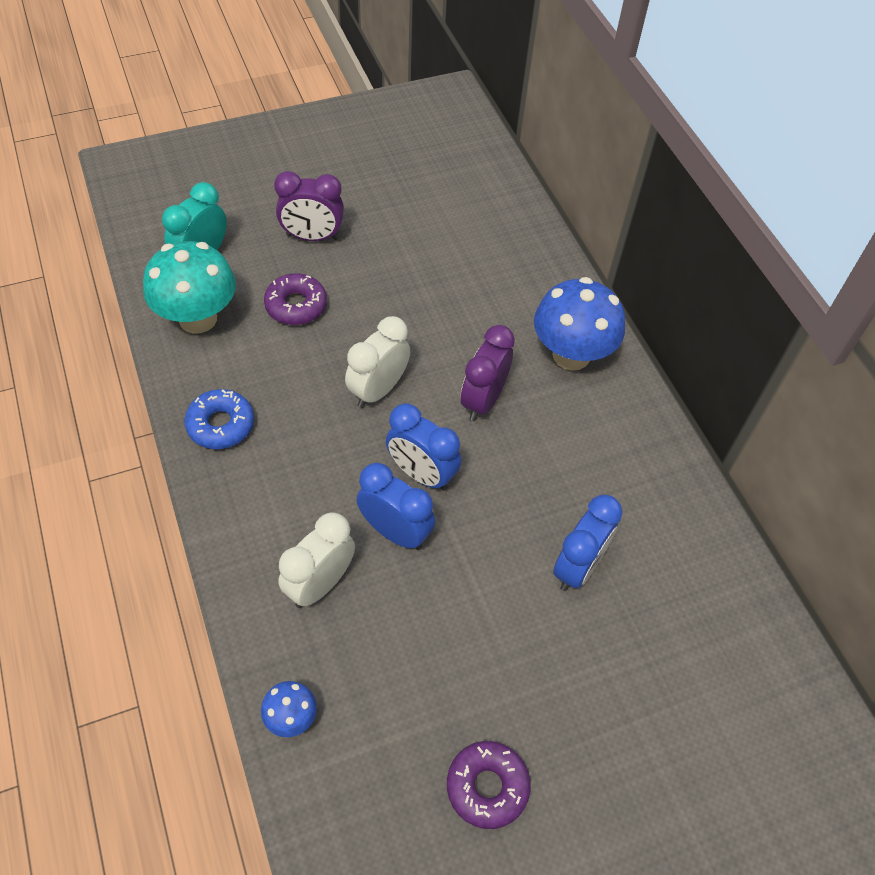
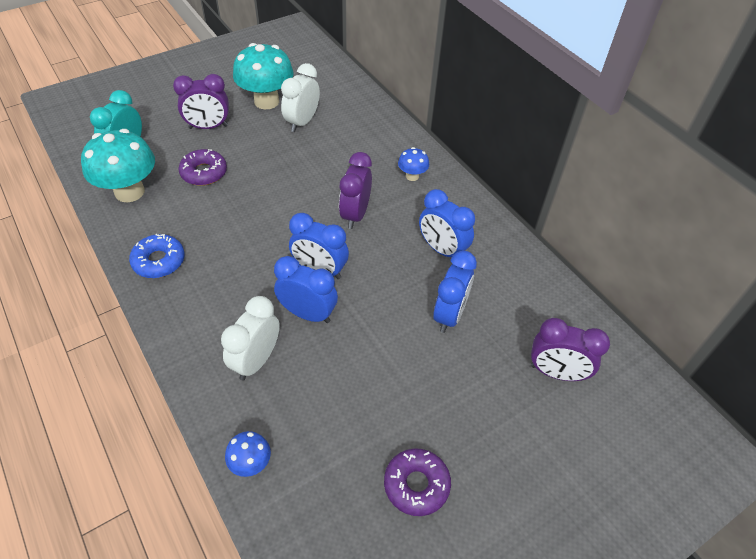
camera: 10 degrees left, 5 degrees down
white clock [345,316,410,408] -> white clock moved to [281,63,320,132]
blue mushroom [534,277,625,371] -> blue mushroom [398,147,429,181], size x0.48
none -> turquoise mushroom [233,43,294,109]
none -> blue clock [419,189,475,257]
none -> purple clock [531,318,610,381]

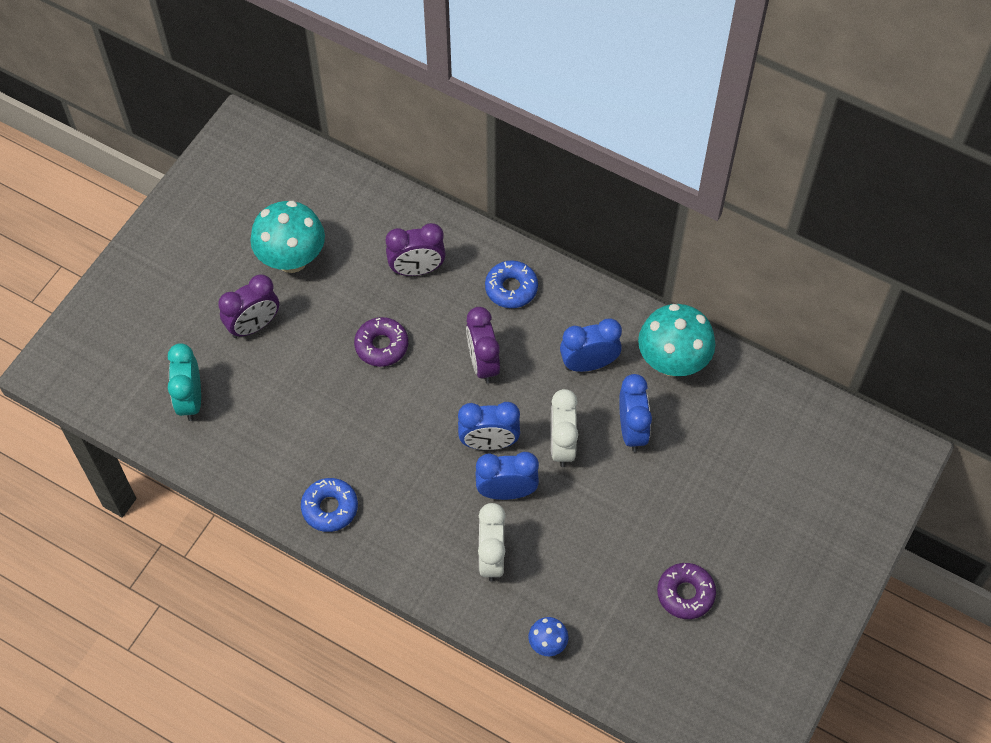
camera: 25 degrees left, 10 degrees up
turquoise mushroom [81,129,155,202] -> turquoise mushroom moved to [638,304,715,376]
purple donut [178,149,227,186] -> purple donut moved to [354,317,408,367]
white clock [281,63,320,132] -> white clock moved to [551,389,578,467]
blue mushroom [398,147,429,181] -> blue donut [485,260,538,308]
blue clock [419,189,475,257] -> blue clock turned 150 degrees clockwise [560,319,622,372]
purple clock [531,318,610,381] -> purple clock moved to [386,223,446,276]

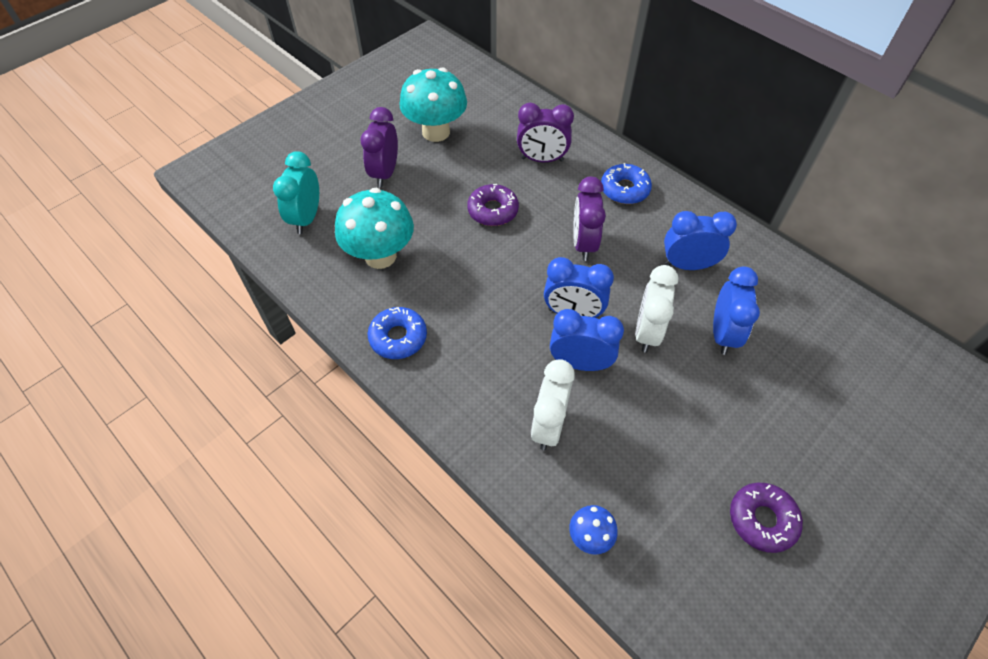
camera: 15 degrees right, 5 degrees down
purple clock [218,274,279,338] -> purple clock turned 120 degrees clockwise [360,107,398,187]
turquoise mushroom [638,304,715,376] -> turquoise mushroom moved to [335,188,414,269]

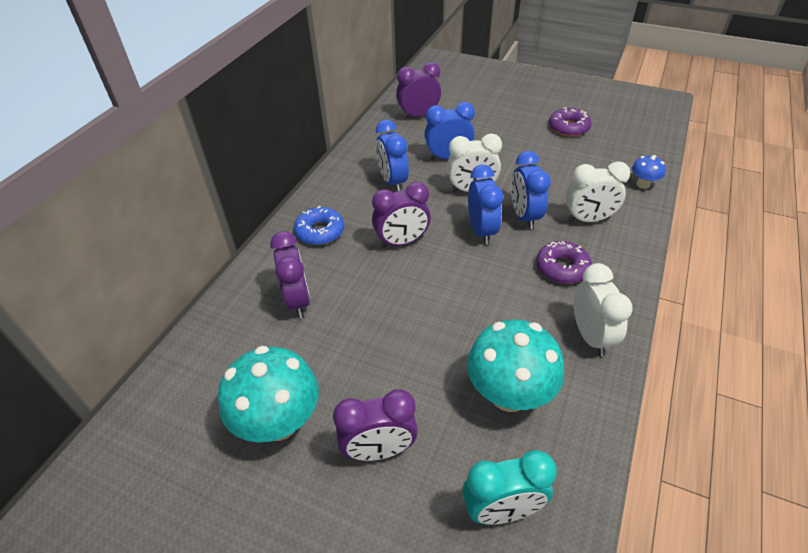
camera: 110 degrees left, 10 degrees down
blue donut [367,307,427,359] -> white clock [574,263,633,356]
purple donut [467,184,519,226] -> purple donut moved to [536,241,592,284]
none -> purple clock [396,62,441,119]

